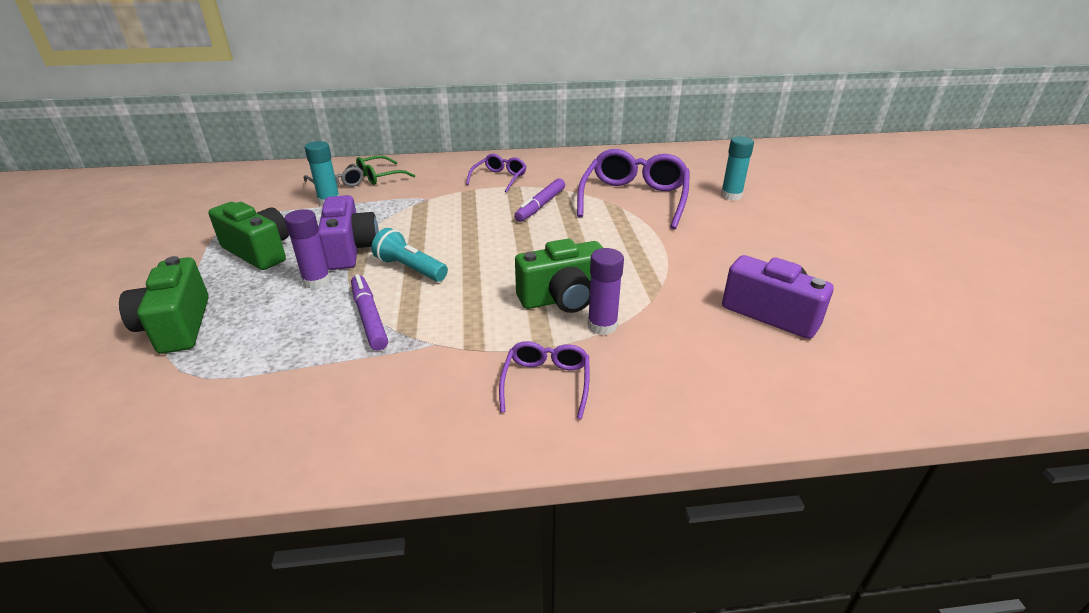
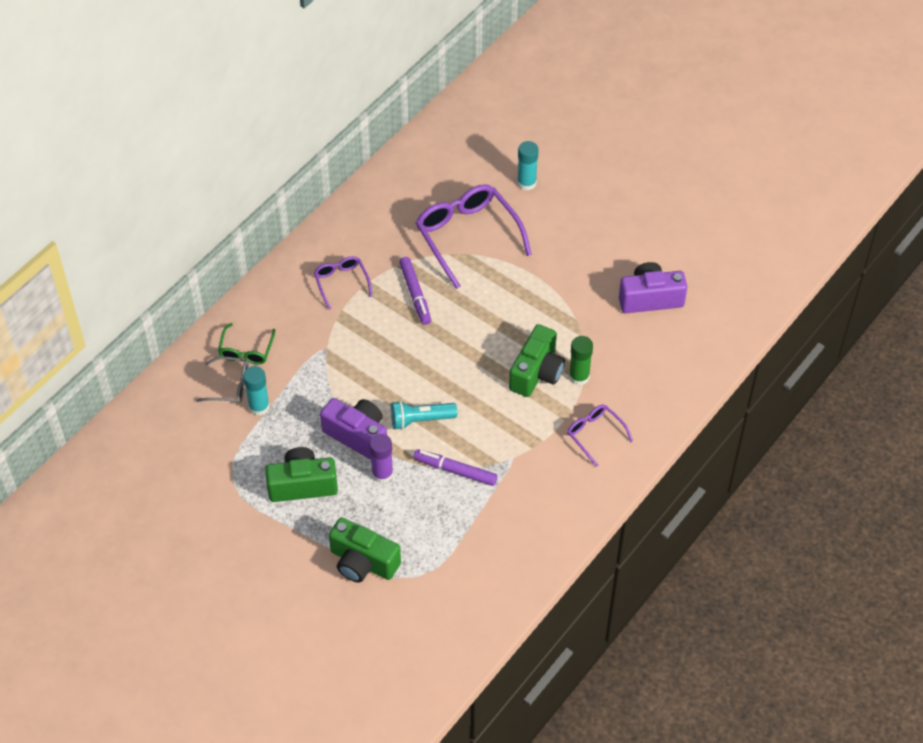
camera: 45 degrees left, 20 degrees up
purple glue stick [588,248,624,335] -> green glue stick [569,336,593,385]

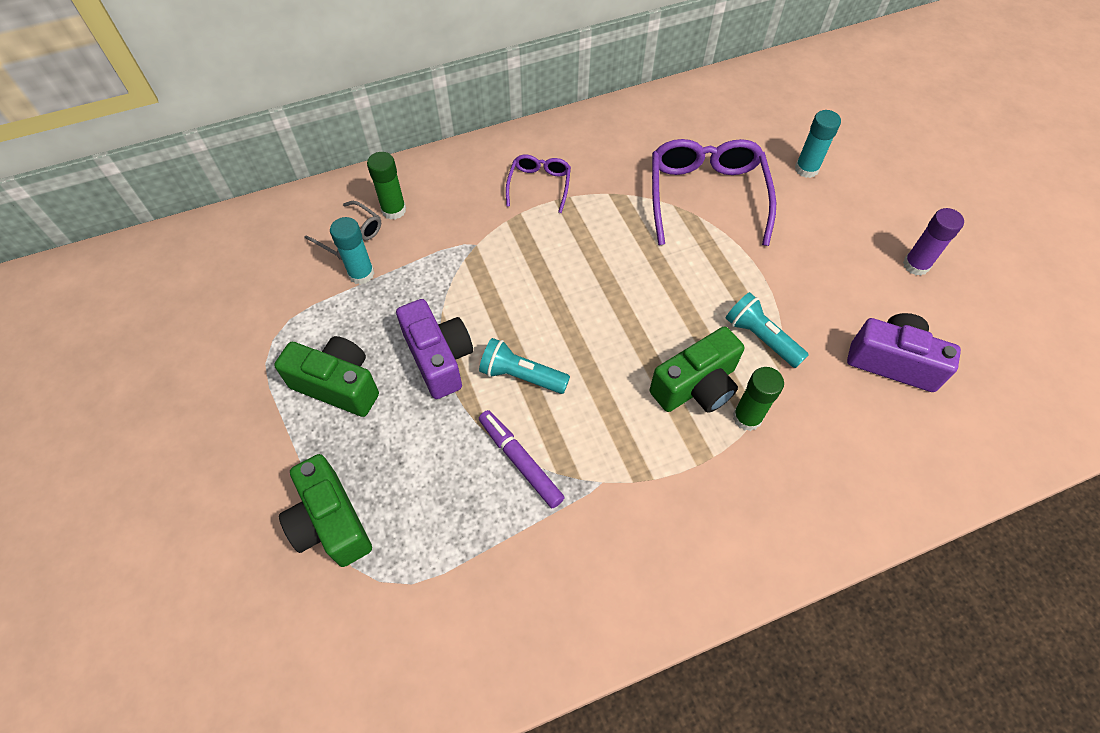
camera: 30 degrees right, 5 degrees up
green glasses [218,323,276,364] -> green glue stick [367,152,406,220]
purple glue stick [369,434,393,483] -> purple glue stick moved to [903,208,964,276]
purple marker [399,257,431,325] -> none
purple glasses [567,405,633,467] -> none
none -> turquoise flashlight [726,292,808,368]

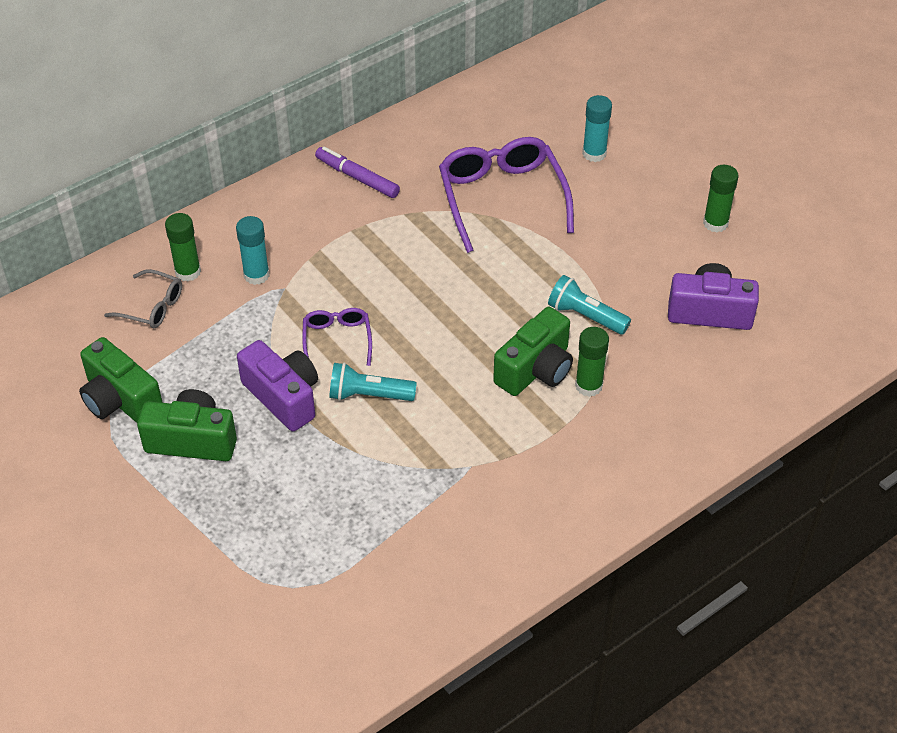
camera: 15 degrees left, 10 degrees down
green camera [279,454,372,567] -> green camera moved to [79,337,163,423]
turquoise glue stick [330,217,375,285] -> turquoise glue stick moved to [236,216,269,285]
purple marker [479,410,565,508] -> purple marker moved to [315,147,400,198]
purple glasses [506,155,571,213] -> purple glasses moved to [302,308,372,366]
purple glue stick [903,208,964,276] -> green glue stick [703,165,738,232]

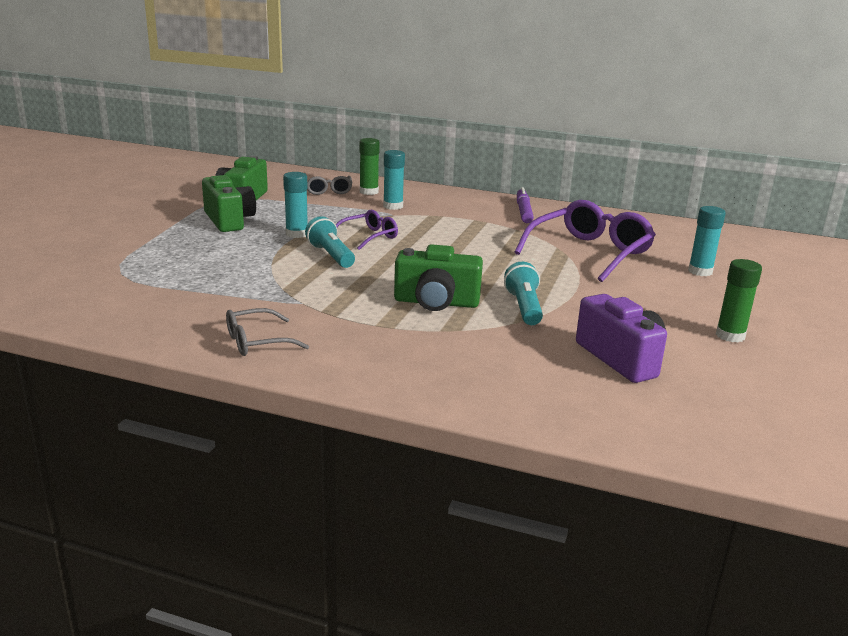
camera: 55 degrees right, 25 degrees down
purple camera [237,340,318,431] -> turquoise glue stick [283,172,308,238]
green glue stick [575,327,609,397] -> none
none -> grey glasses [226,308,309,356]

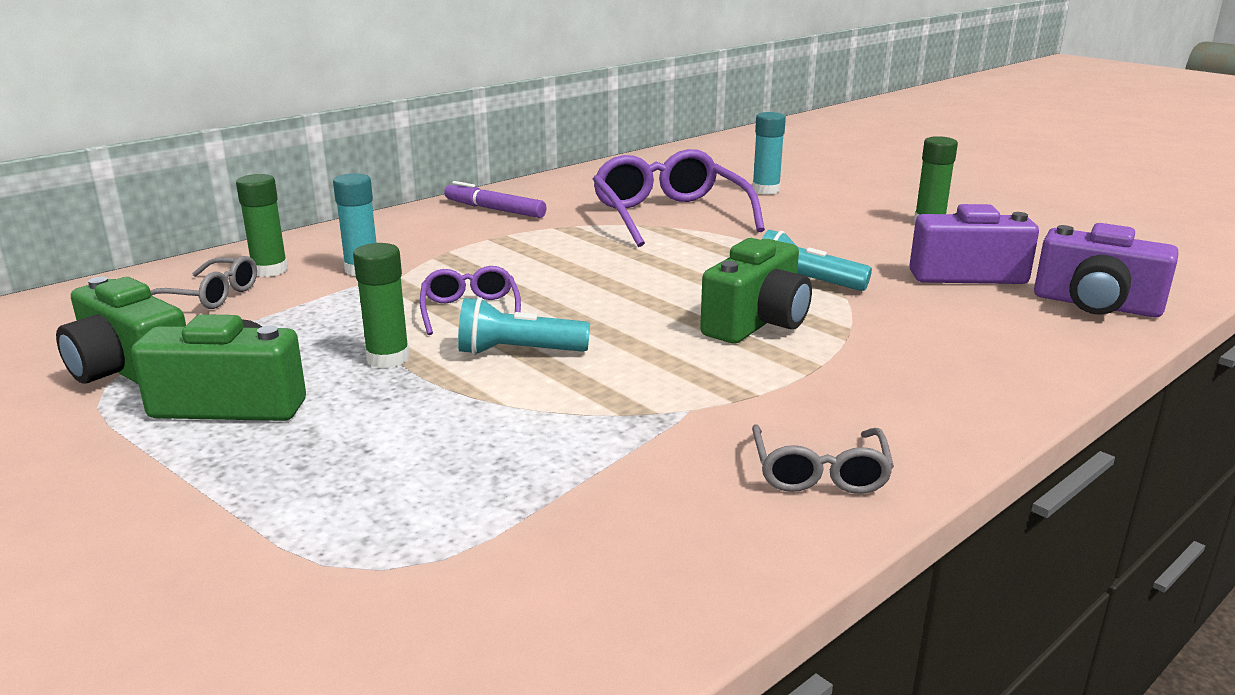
camera: 60 degrees left, 0 degrees up
turquoise glue stick [283,172,308,238] -> green glue stick [353,243,410,368]
none -> purple camera [1034,223,1178,318]

